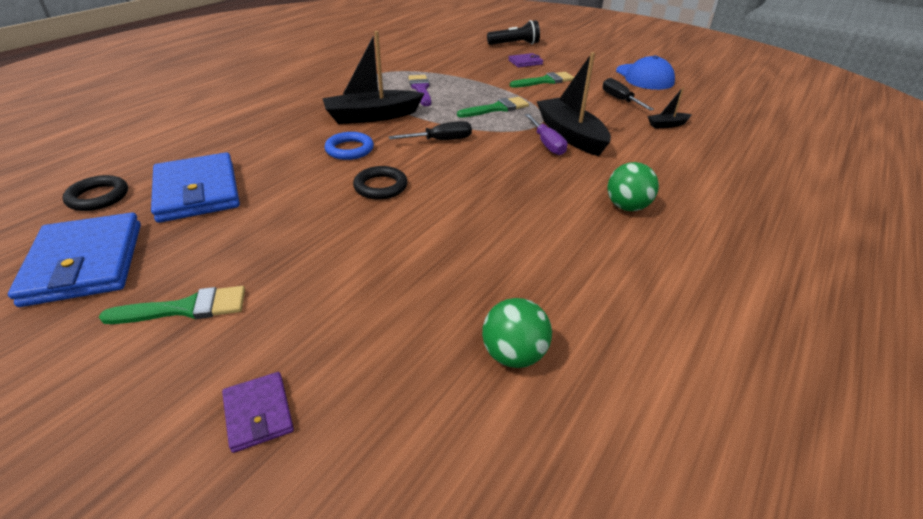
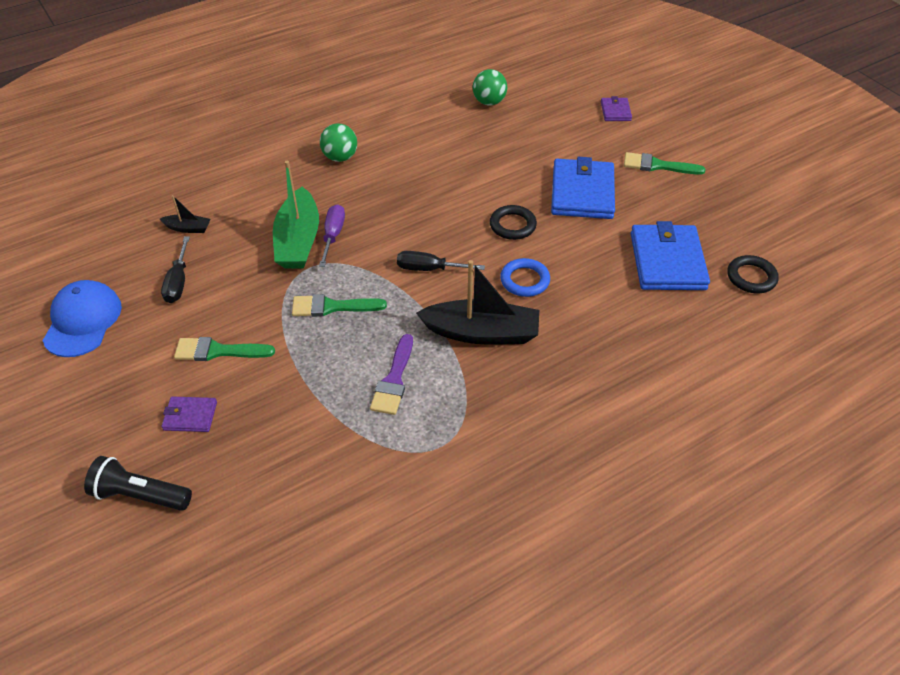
camera: 155 degrees left, 10 degrees up
blue wallet [8,213,141,307] -> blue wallet moved to [551,157,615,219]
black boat [536,52,611,156] -> green boat [273,161,319,269]

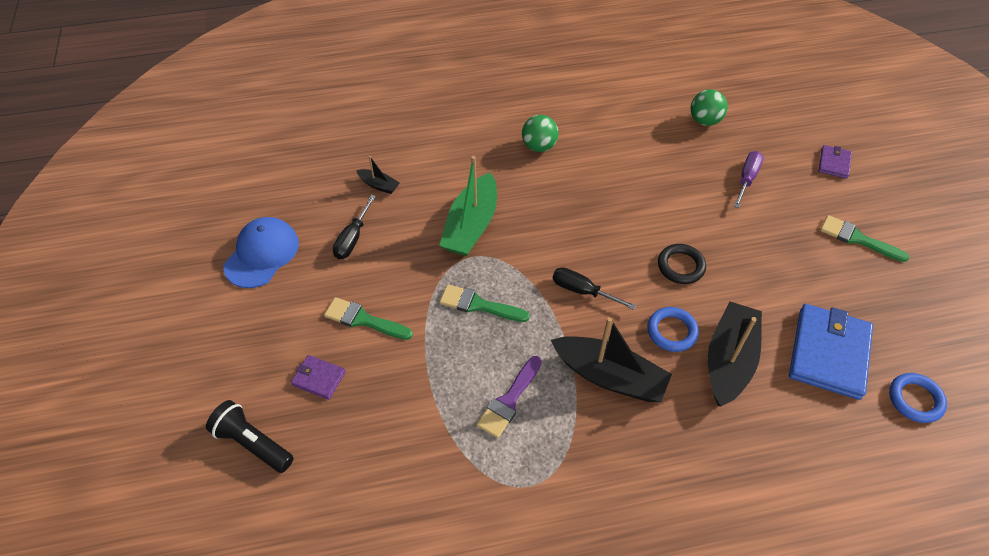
camera: 20 degrees right, 5 degrees up
purple screwdriver [319,204,345,267] -> purple screwdriver moved to [734,151,763,208]
blue wallet [551,157,615,219] -> none
black ring [727,255,779,293] -> blue ring [889,373,947,423]
none -> black boat [708,301,762,406]

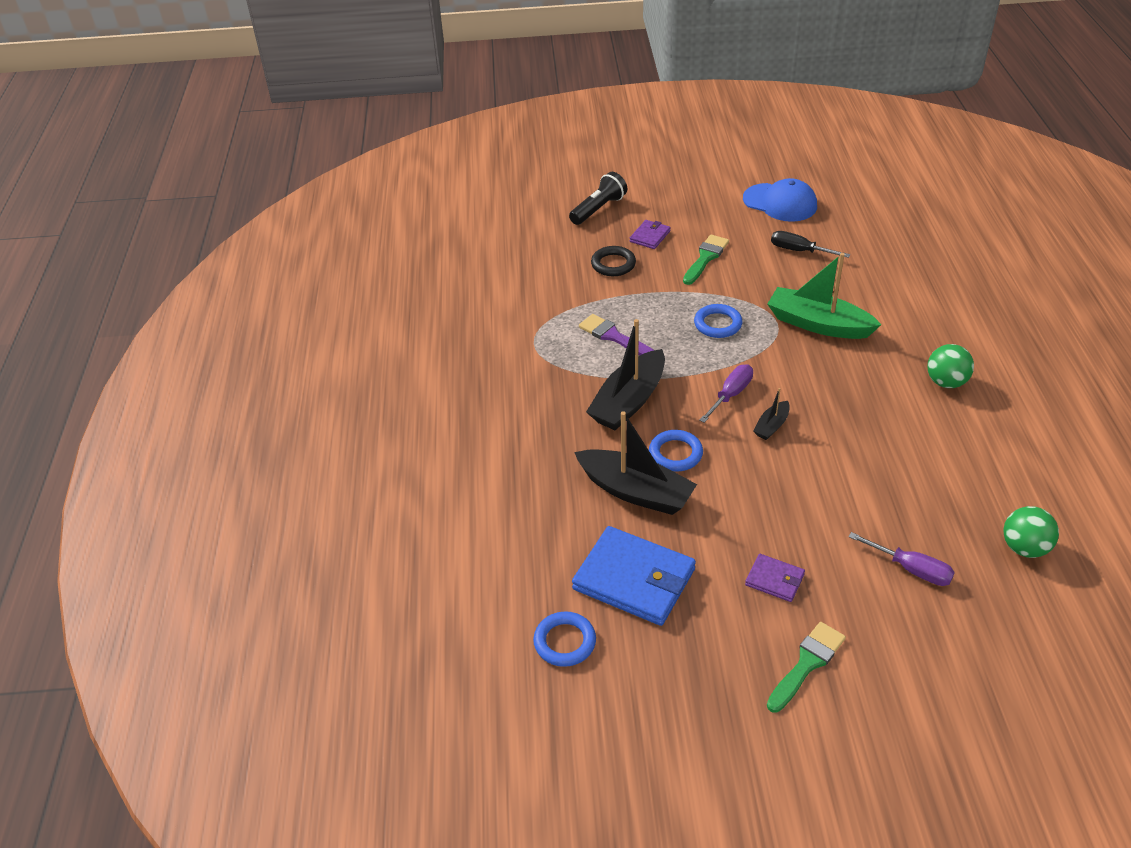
camera: 100 degrees right, 10 degrees down
black boat [356,156,400,194] -> black boat moved to [753,388,790,440]
green brush [440,284,530,322] -> blue ring [694,304,743,338]
black screwdriver [553,267,637,310] -> purple screwdriver [699,364,753,423]
black ring [658,244,706,284] -> black ring moved to [591,246,636,276]
purple wallet [818,145,852,179] -> purple wallet moved to [745,554,805,602]

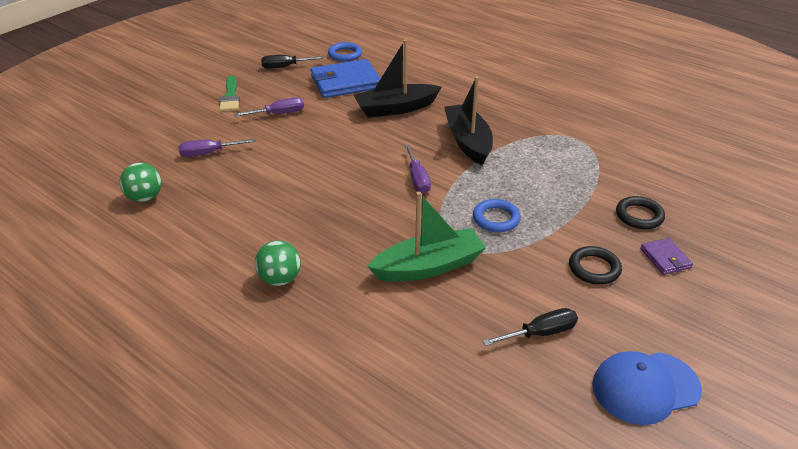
camera: 130 degrees right, 5 degrees down
black flashlight [569,172,627,225] -> none
purple brush [579,314,654,355] -> none
blue ring [649,430,703,471] -> none
green brush [683,235,729,285] -> black ring [569,246,622,285]
purple wallet [745,554,805,602] -> purple screwdriver [234,97,304,117]
black boat [753,388,790,440] -> none
none -> black screwdriver [261,55,325,69]

